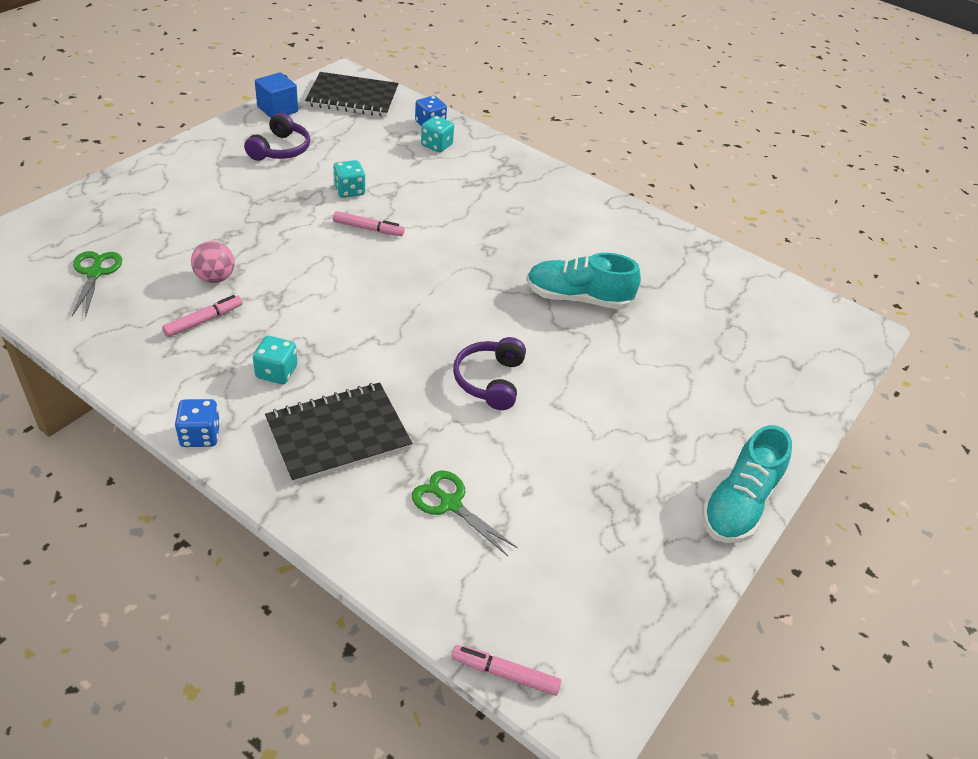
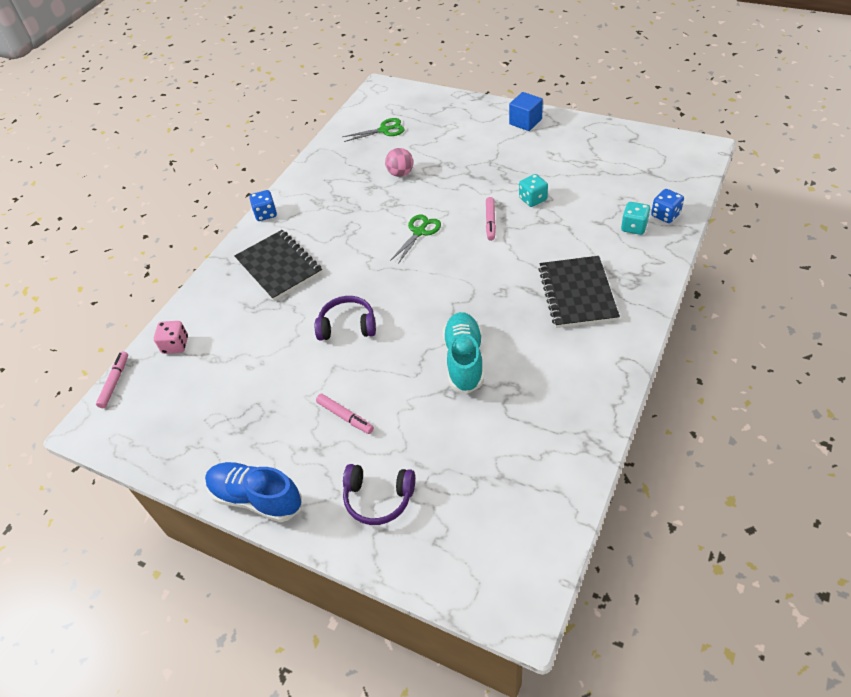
camera: 90 degrees right, 5 degrees up
pink marker [162,295,243,337] -> pink marker moved to [316,394,374,434]
purple headphones [244,112,310,161] -> purple headphones moved to [343,464,415,525]
turquoise dice [253,336,297,384] -> none
blue cube [255,72,298,118] -> blue cube moved to [509,92,543,131]
black notebook [305,72,399,117] -> black notebook moved to [538,256,620,328]
green scissors [412,471,518,556] -> green scissors moved to [390,215,441,264]
turquoise shoe [702,425,792,543] -> blue shoe [205,462,302,522]
none -> pink dice [154,321,188,354]

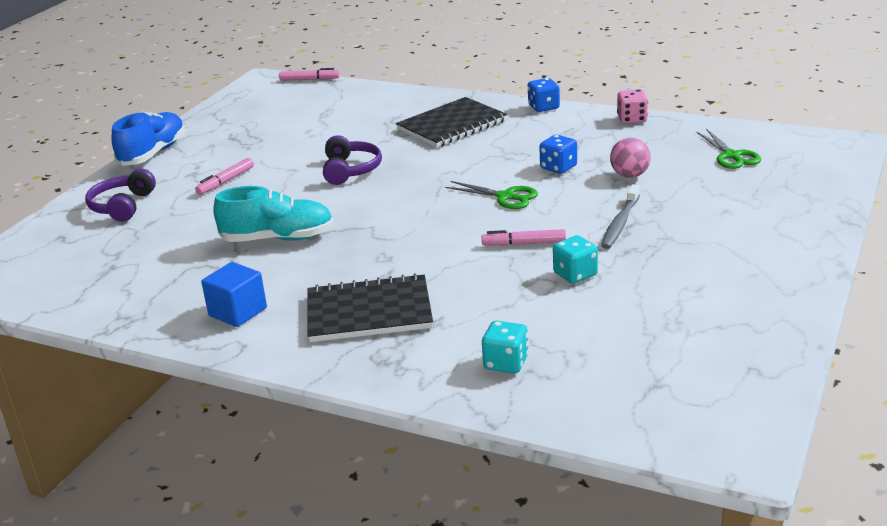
camera: 85 degrees right, 20 degrees down
pink dice [154,321,188,354] -> pink dice moved to [617,89,648,124]
blue cube [509,92,543,131] -> blue cube moved to [201,262,267,327]
blue dice [651,189,684,223] -> blue dice moved to [539,135,577,174]
none -> grey toothbrush [601,184,640,249]

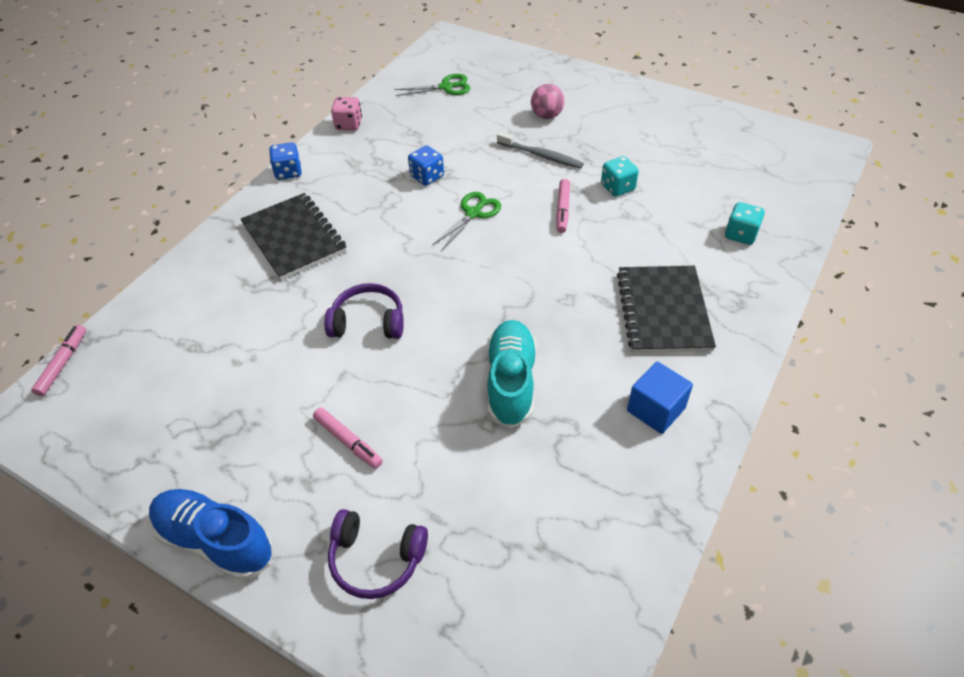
camera: 85 degrees left, 20 degrees up
pink ball [610,138,651,178] -> pink ball moved to [531,84,564,119]

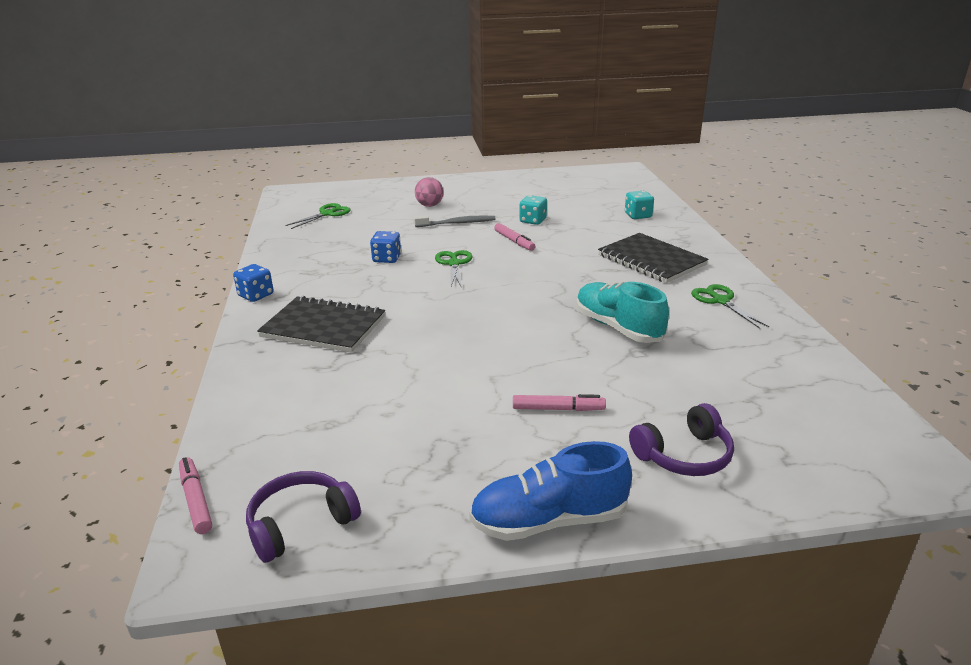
camera: 40 degrees left, 20 degrees down
purple headphones [324,283,404,339] -> purple headphones moved to [246,471,361,563]
pink dice [331,97,362,130] -> none
blue cube [627,361,693,434] -> green scissors [691,284,769,329]

